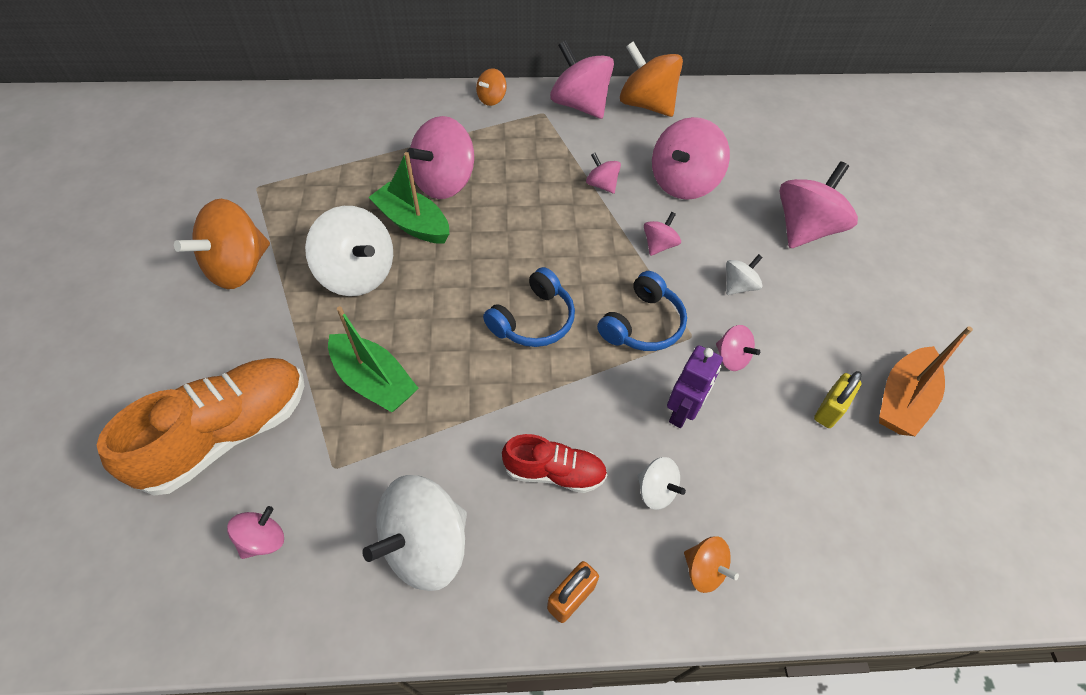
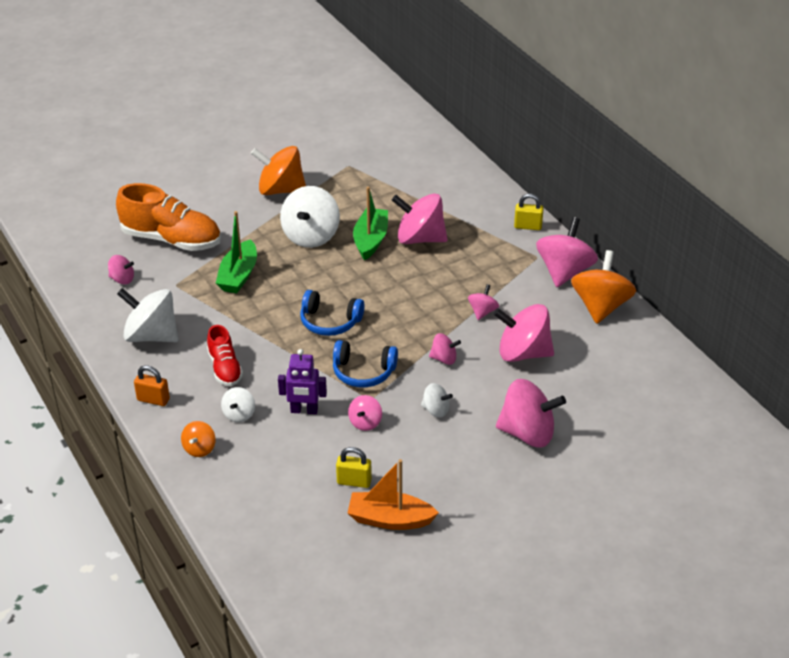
camera: 65 degrees right, 15 degrees down
orange spinning top [476,68,507,106] -> yellow padlock [514,194,544,230]

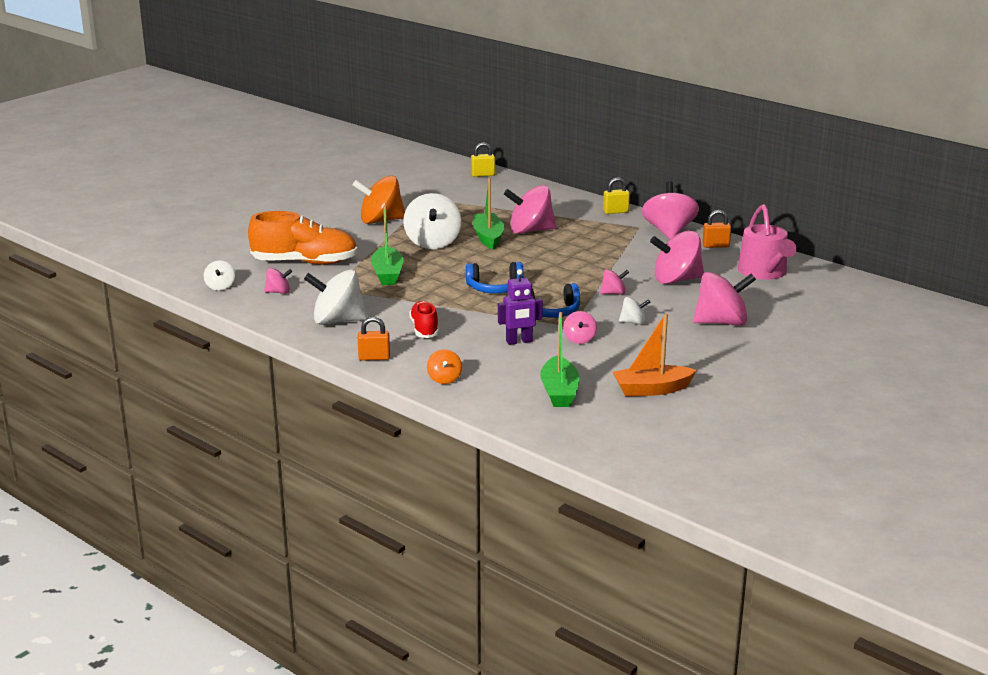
camera: 20 degrees left, 15 degrees down
red shoe [207,325,243,386] -> red shoe turned 150 degrees counterclockwise [409,301,439,338]
white spinning top [221,387,255,422] -> white spinning top moved to [204,260,235,291]
yellow padlock [336,447,372,488] -> yellow padlock moved to [471,142,495,177]
pink spinning top [468,284,499,320] -> none
orange spinning top [571,250,636,324] -> orange padlock [702,210,731,248]
none -> green boat [540,312,579,407]
none -> pink watering can [738,204,797,280]

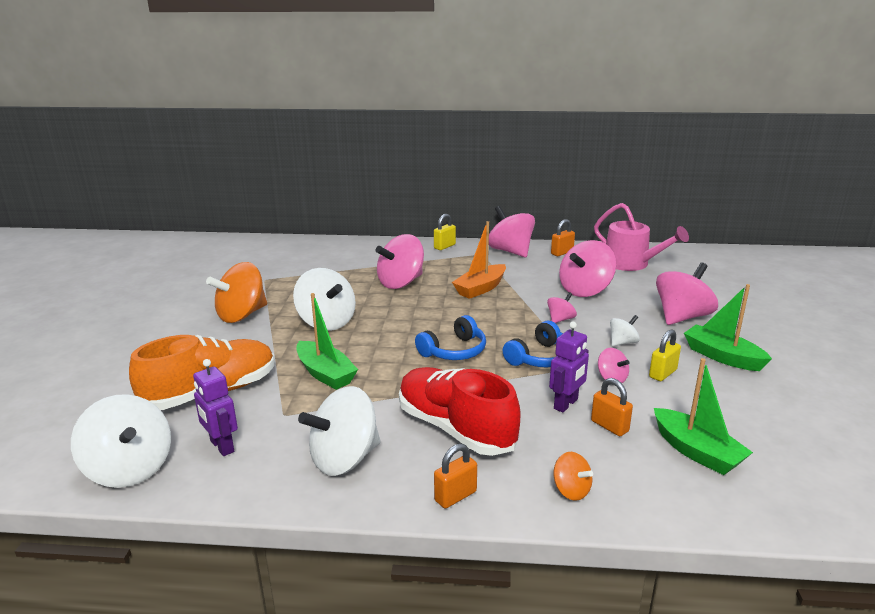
camera: 35 degrees left, 0 degrees up
white spinning top [204,260,235,291] -> white spinning top [71,394,171,488], size x2.00
pink spinning top [264,268,292,294] -> purple robot [193,359,238,456]
red shoe [409,301,439,338] -> red shoe [399,367,520,456], size x1.79
yellow padlock [471,142,495,177] -> yellow padlock moved to [649,329,681,381]
green boat [473,177,505,249] -> green boat moved to [684,284,772,371]
orange boat [613,314,697,396] -> orange boat moved to [452,221,506,299]
none -> orange padlock [591,378,633,436]

